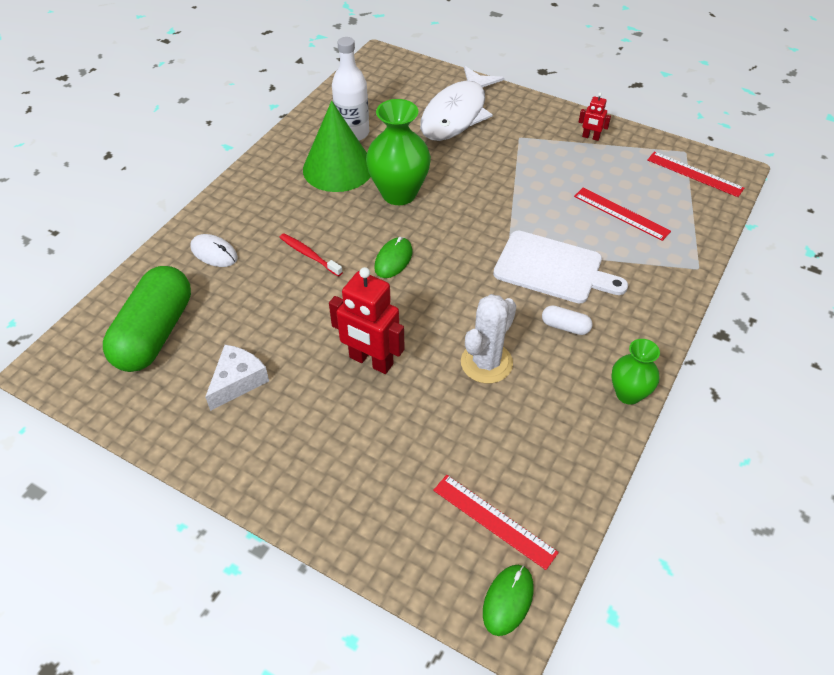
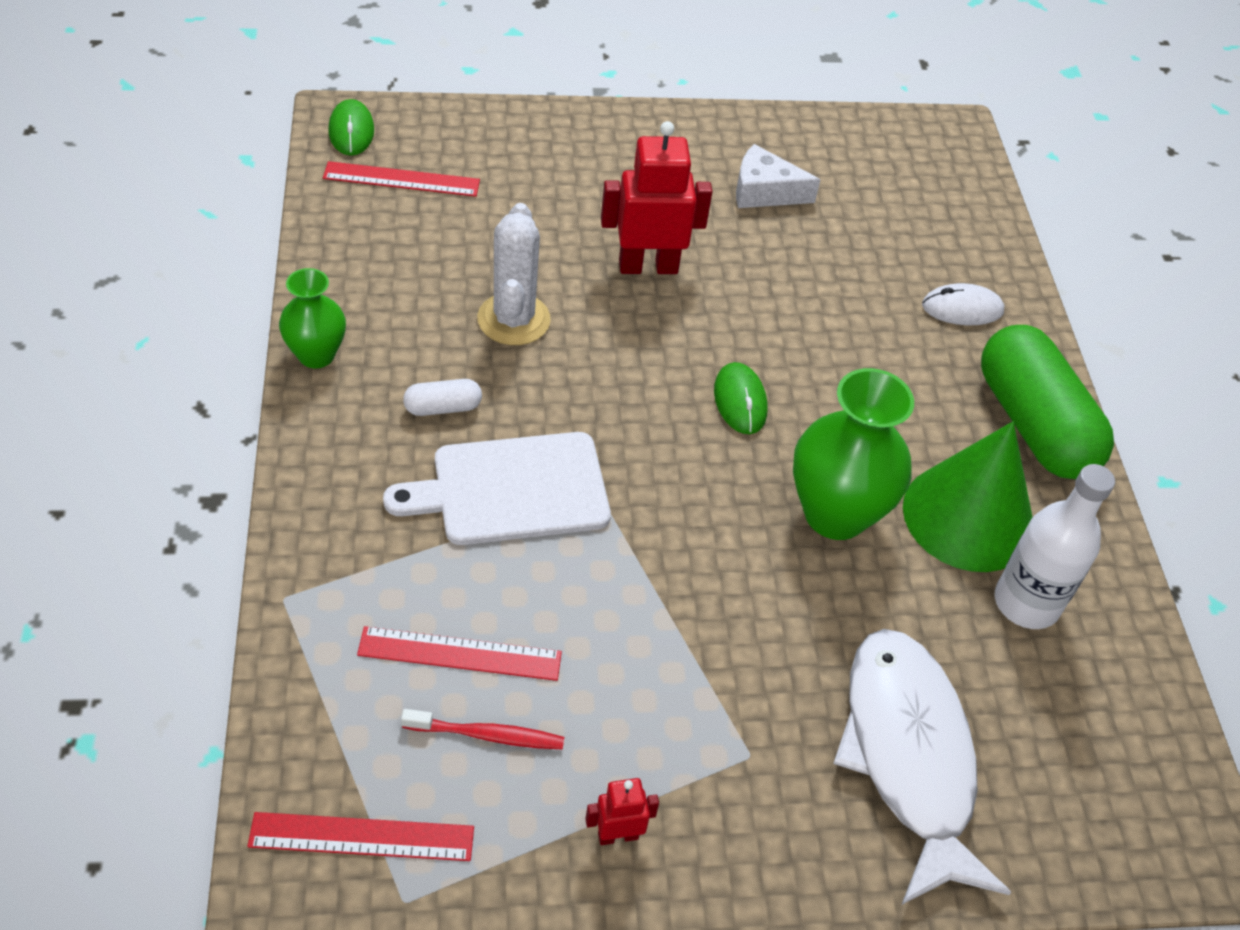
camera: 140 degrees right, 0 degrees up
green capsule [103,266,191,372] -> green capsule moved to [981,325,1114,479]
white cheese [205,345,269,411] -> white cheese turned 105 degrees clockwise [736,144,820,208]
red toothbrush [279,233,343,277] -> red toothbrush moved to [401,709,564,749]

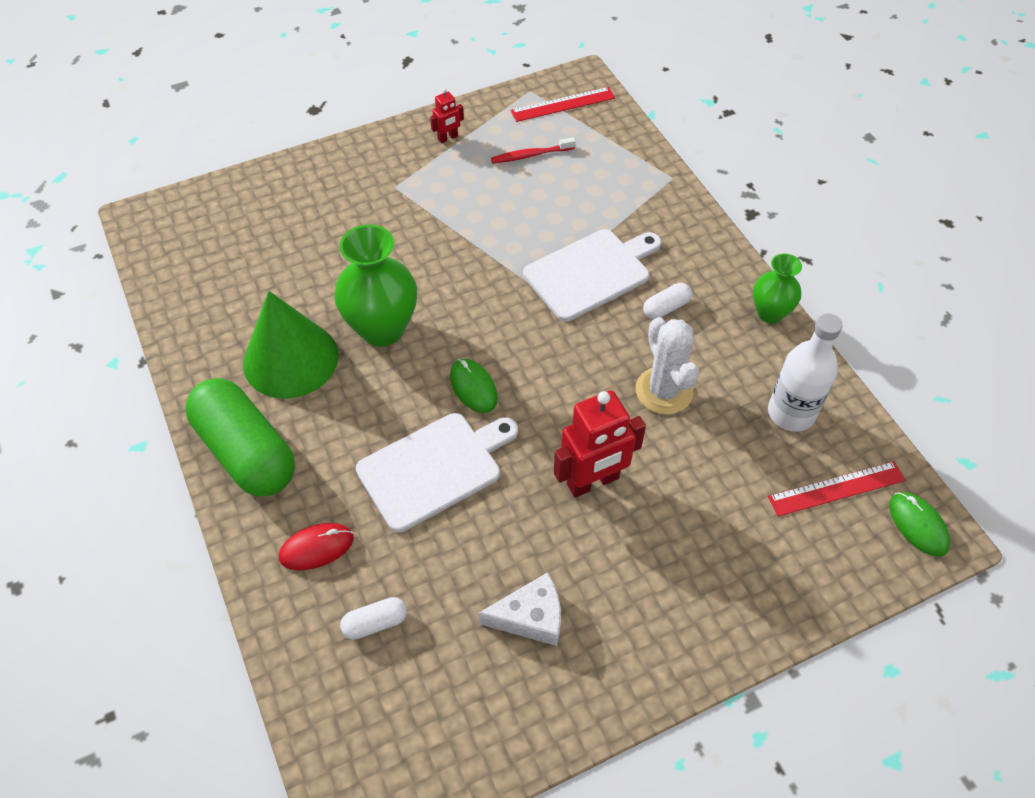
camera: 165 degrees right, 5 degrees up
red ruler [357,626,562,681] -> none
white fish [833,629,1011,905] -> none
white mouse [922,283,1004,325] -> red mouse [279,523,354,570]
white bottle [995,464,1115,629] -> white bottle moved to [768,314,842,432]
none -> white capsule [340,597,407,640]
none -> white cutting board [356,413,518,532]

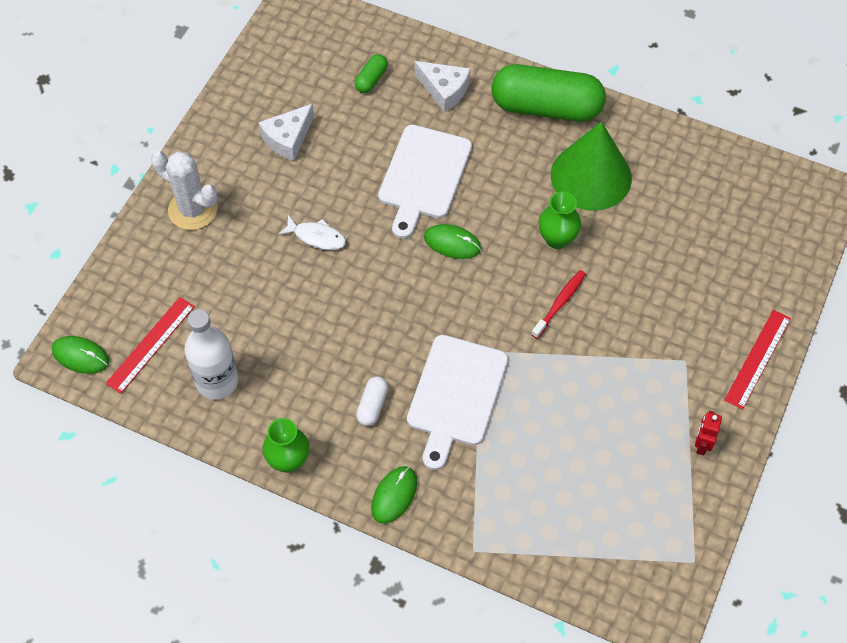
camera: 140 degrees right, 5 degrees up
red mouse [279,523,354,570] -> white cheese [414,61,470,112]
green vase [334,224,417,346] -> green vase [538,191,581,249], size x0.59
white capsule [340,597,407,640] -> green capsule [355,54,388,93]
red toothbrush [491,137,576,163] -> red toothbrush moved to [531,270,586,339]
red ruler [510,87,615,122] -> red ruler moved to [724,310,791,410]
red robot [554,390,646,498] -> white fish [278,215,346,250]
white cactus [636,317,699,414] -> white cactus moved to [151,151,217,230]
none -> green mouse [371,466,417,524]

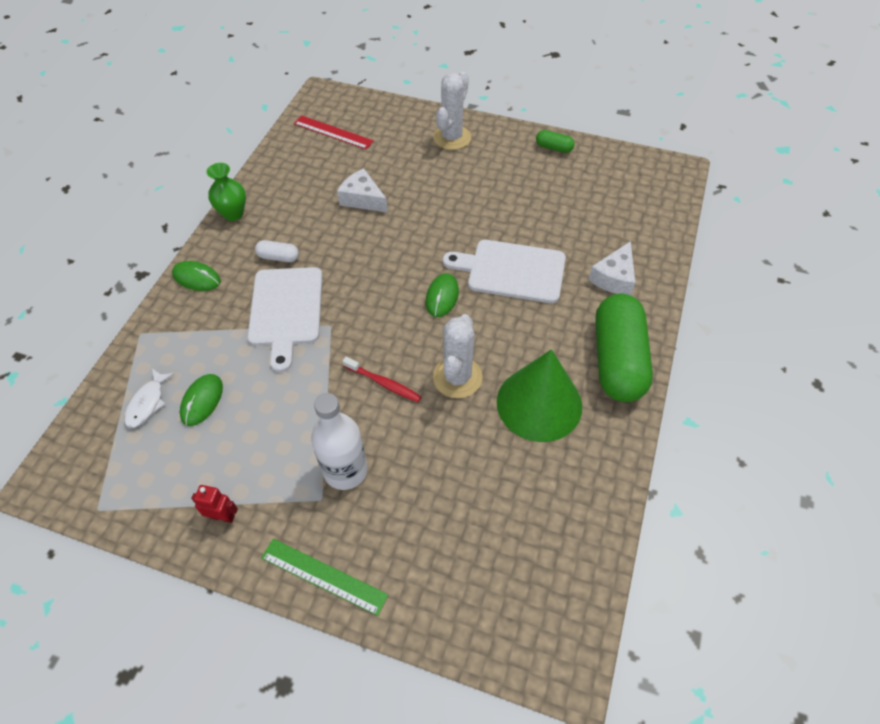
camera: 85 degrees right, 5 degrees down
green mouse [52,336,109,374] -> green mouse moved to [180,374,223,426]
white bottle [184,309,238,399] -> white bottle moved to [311,393,367,490]
white cheese [259,104,314,161] -> white cheese moved to [337,168,388,213]
white fish [278,215,346,250] -> white fish moved to [124,368,174,428]
green capsule [355,54,388,93] -> green capsule moved to [536,130,575,153]
white cutting board [407,335,508,470] -> white cutting board turned 105 degrees counterclockwise [247,267,323,372]
green vase [538,191,581,249] -> white cactus [433,314,483,398]
red ruler [724,310,791,410] -> green ruler [261,539,388,616]

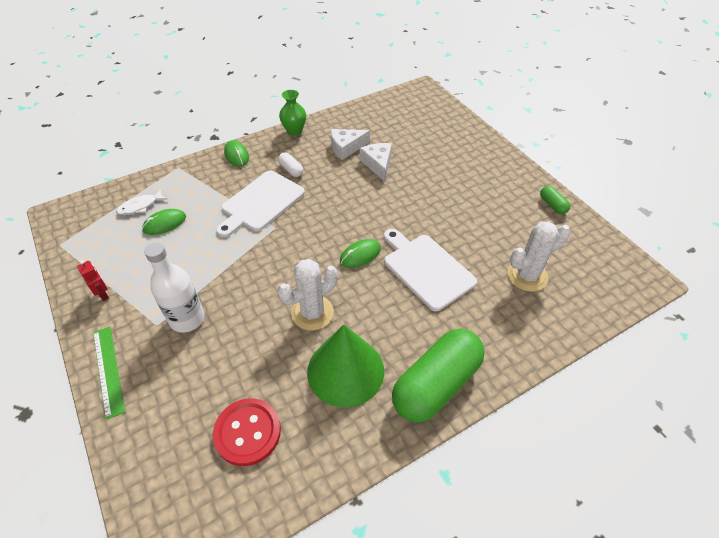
camera: 40 degrees right, 5 degrees down
red ruler [294,115,374,150] -> none
red toothbrush [343,357,421,402] -> none
white cactus [433,71,471,150] -> white cactus moved to [507,221,570,292]
white cheese [588,241,636,296] -> white cheese moved to [331,129,370,160]
none -> red button [213,398,281,466]

